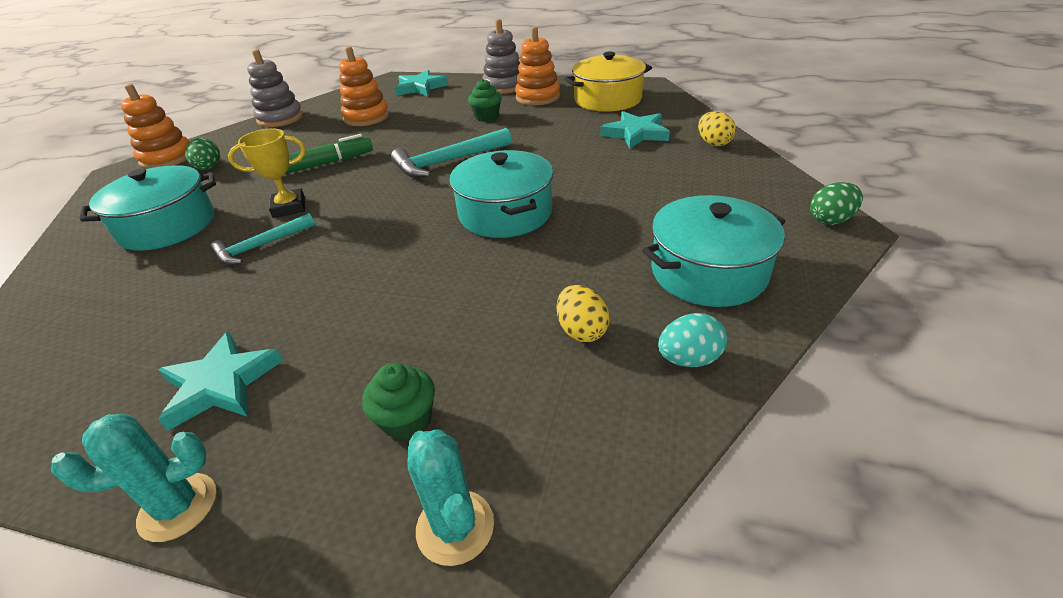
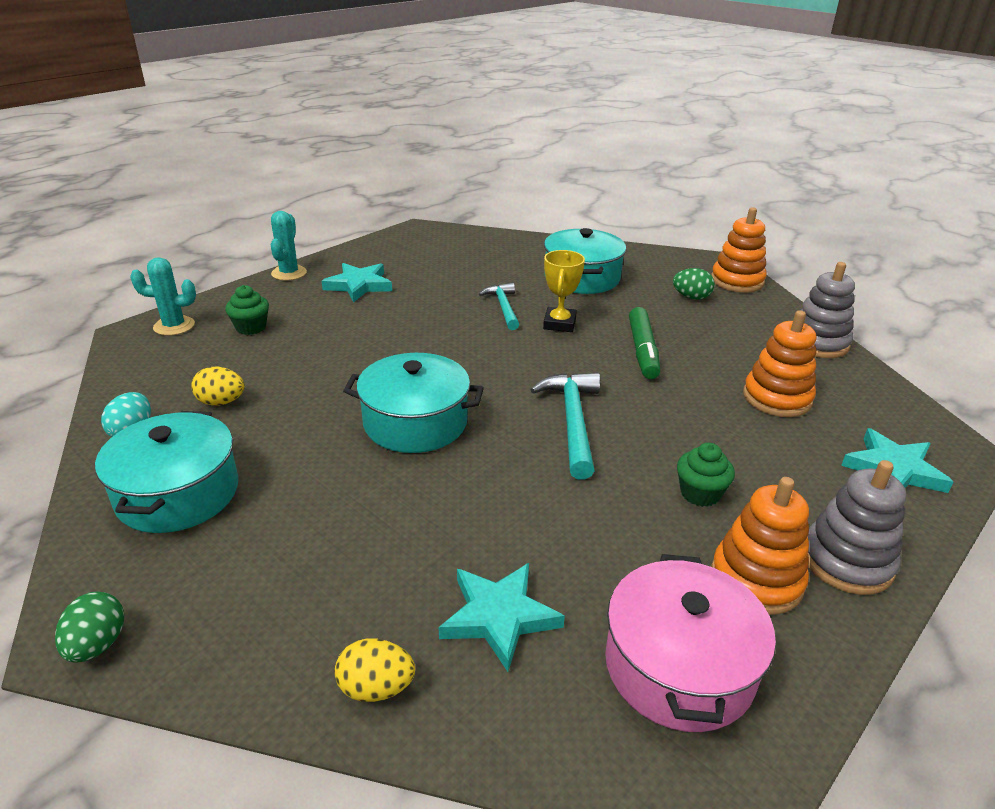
camera: 115 degrees right, 5 degrees down
yellow pot [564,52,652,112] -> pink pot [605,554,776,732]

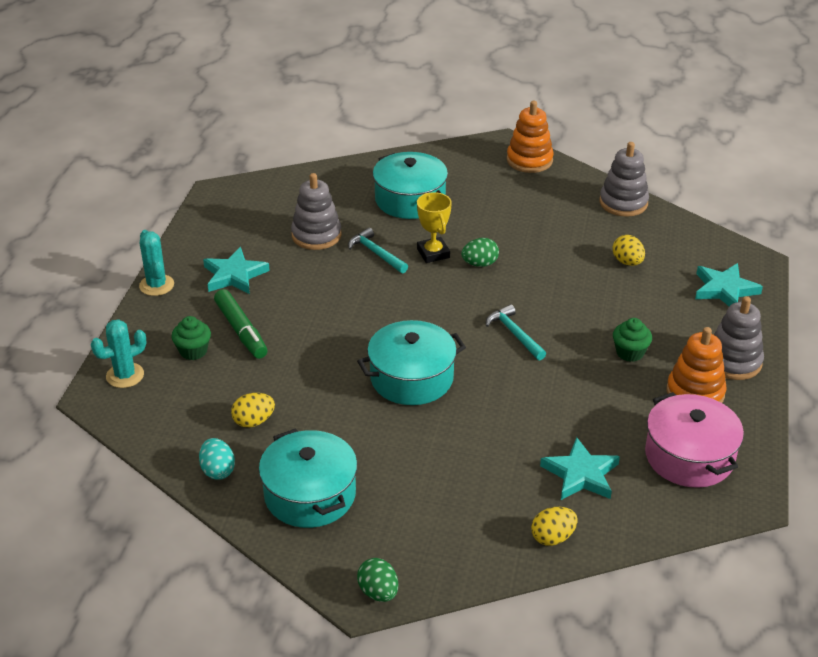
camera: 30 degrees left, 5 degrees up
turquoise hammer [530,373,600,480] -> turquoise hammer [486,304,546,360], size x0.66
green marker [629,307,660,379] -> green marker moved to [214,289,267,359]
green egg [673,268,715,300] -> green egg moved to [461,238,499,267]
orange stacking toy [743,310,816,417] -> yellow egg [613,235,645,266]
none -> grey stacking toy [291,173,342,250]

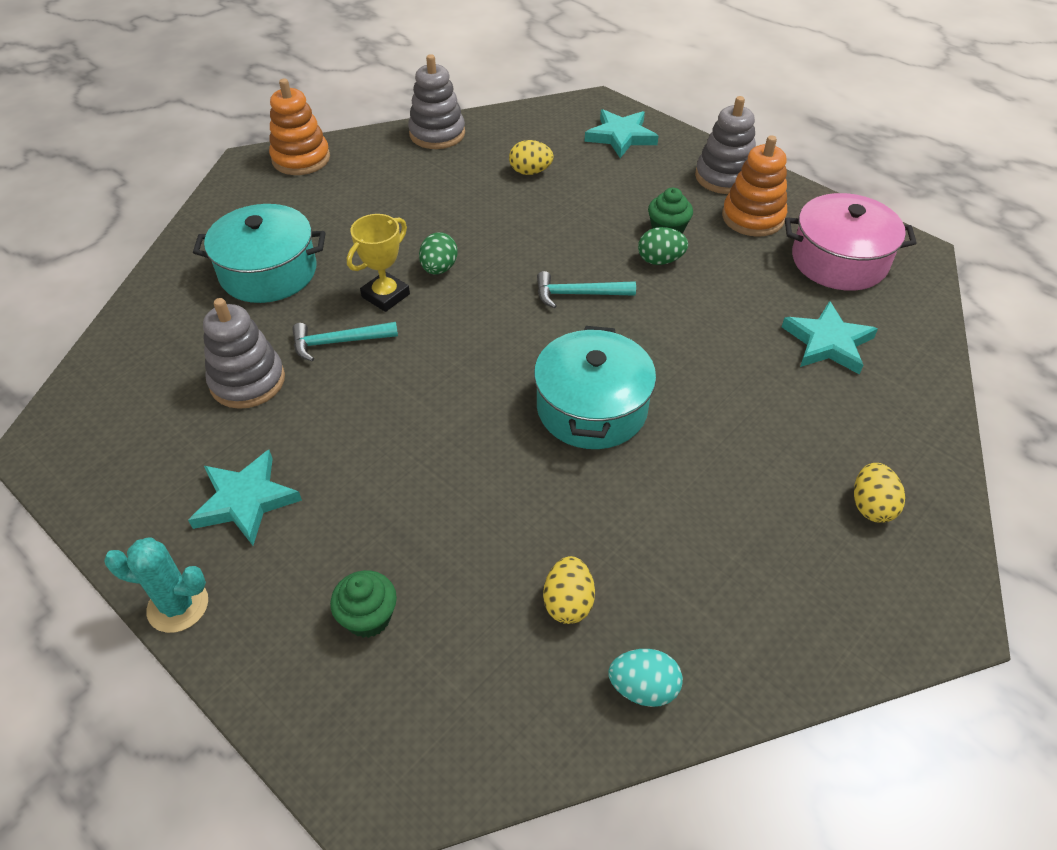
camera: 60 degrees left, 10 degrees up
turquoise cactus [91,319,146,388] -> none
green marker [214,289,267,359] -> none
turquoise pot [259,428,357,528] -> none
green egg [357,558,398,602] -> green egg moved to [638,227,688,265]
yellow trophy [417,192,452,263] -> yellow trophy turned 60 degrees counterclockwise [347,214,410,312]
yellow egg [531,507,577,546] -> yellow egg moved to [854,463,905,523]

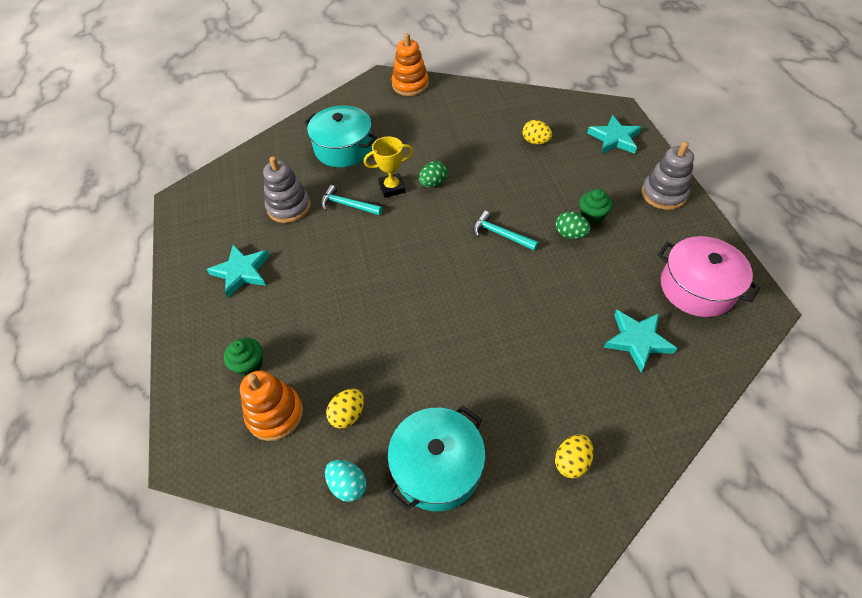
camera: 35 degrees right, 5 degrees up
turquoise cactus [104,537,208,633] -> none
grey stacking toy [408,54,465,149] -> none
turquoise pot [534,326,656,449] -> turquoise pot moved to [387,406,486,511]
orange stacking toy [722,135,787,237] -> orange stacking toy moved to [240,370,303,441]

